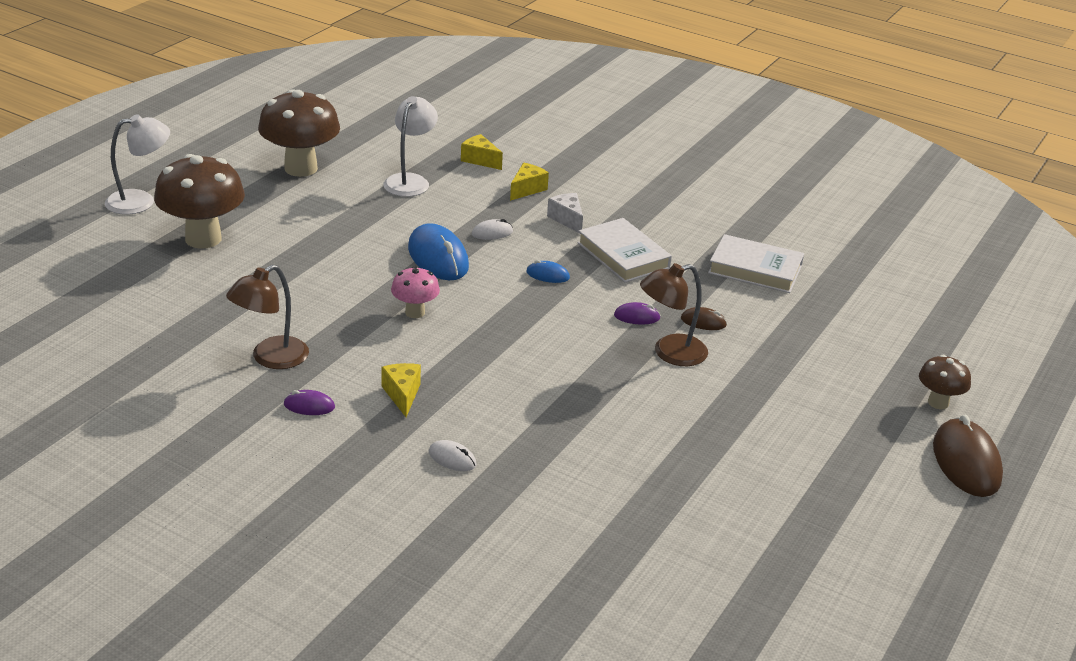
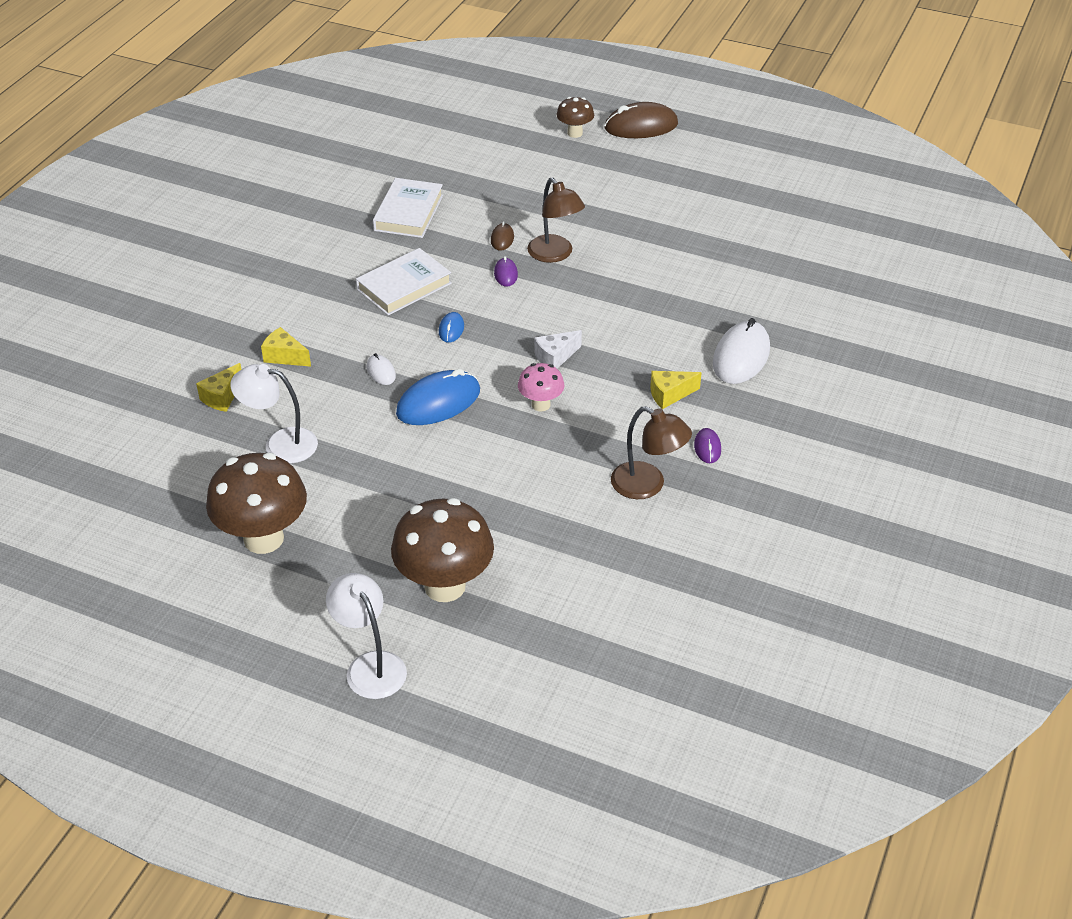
camera: 95 degrees left, 10 degrees up
white mouse [429,440,476,471] -> white mouse [713,318,770,384], size x2.06
white cheese [547,193,583,234] -> white cheese moved to [535,330,582,368]

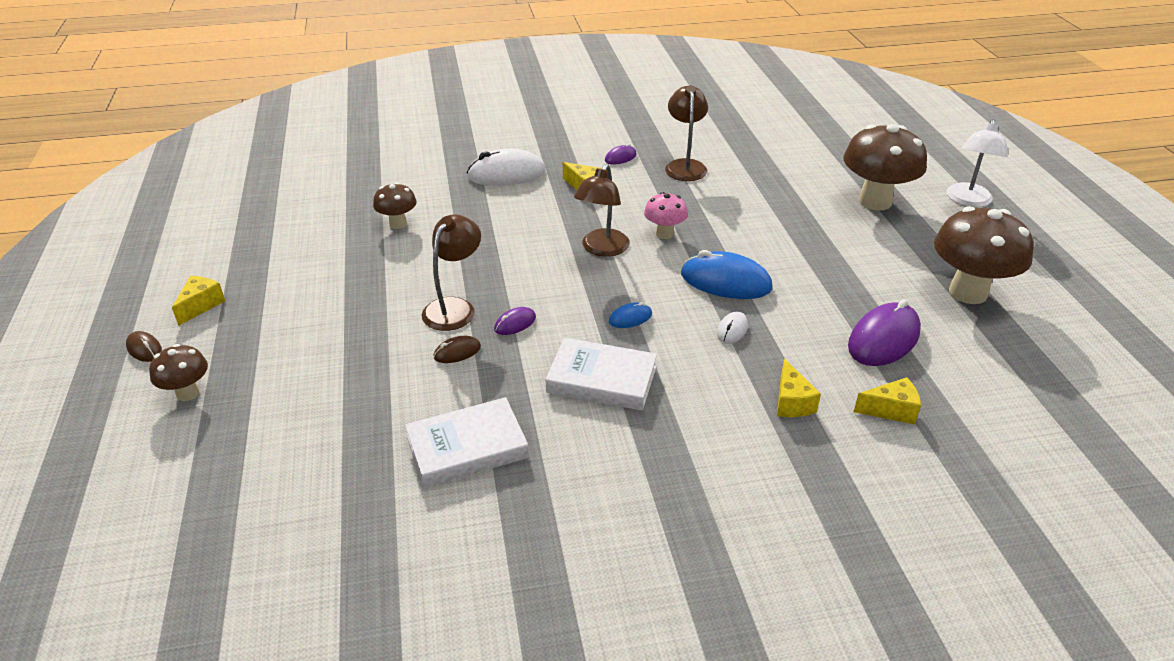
camera: 125 degrees left, 5 degrees down
white lamp [230,364,318,464] -> purple mouse [848,299,921,366]
white cheese [535,330,582,368] -> brown lamp [574,164,630,257]
brown mouse [604,102,678,138] -> brown mouse [126,331,162,362], size x0.48
none -> yellow cheese [172,276,225,326]
none -> brown mushroom [373,182,417,229]

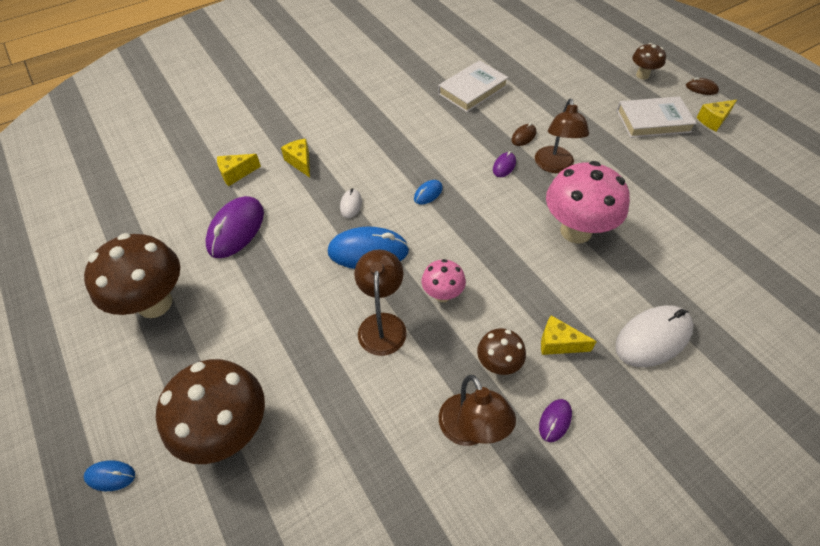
camera: 160 degrees right, 15 degrees up
yellow cheese [172,276,225,326] -> yellow cheese turned 60 degrees clockwise [696,100,737,131]
brown mushroom [373,182,417,229] -> brown mushroom moved to [477,328,526,375]
white book [545,338,657,411] -> white book moved to [616,96,697,138]
brown lamp [574,164,630,257] -> brown lamp moved to [354,249,407,356]
white lamp [946,119,1008,207] -> blue mouse [84,460,135,491]
none -> pink mushroom [546,161,630,244]

